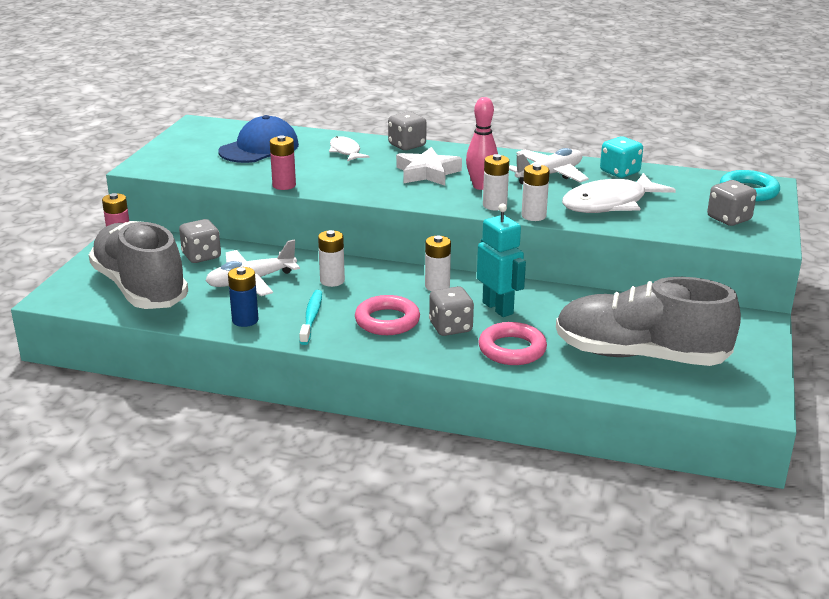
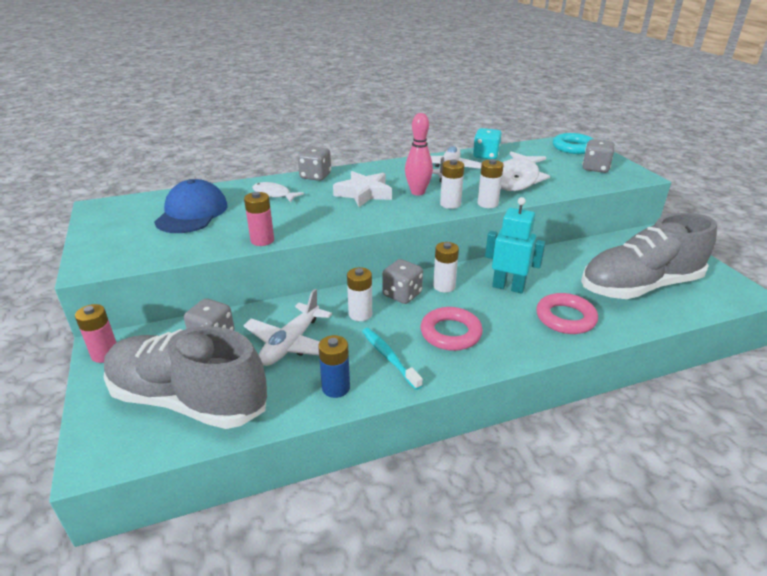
camera: 35 degrees left, 5 degrees up
grey dice [429,286,474,336] -> grey dice moved to [382,259,423,304]

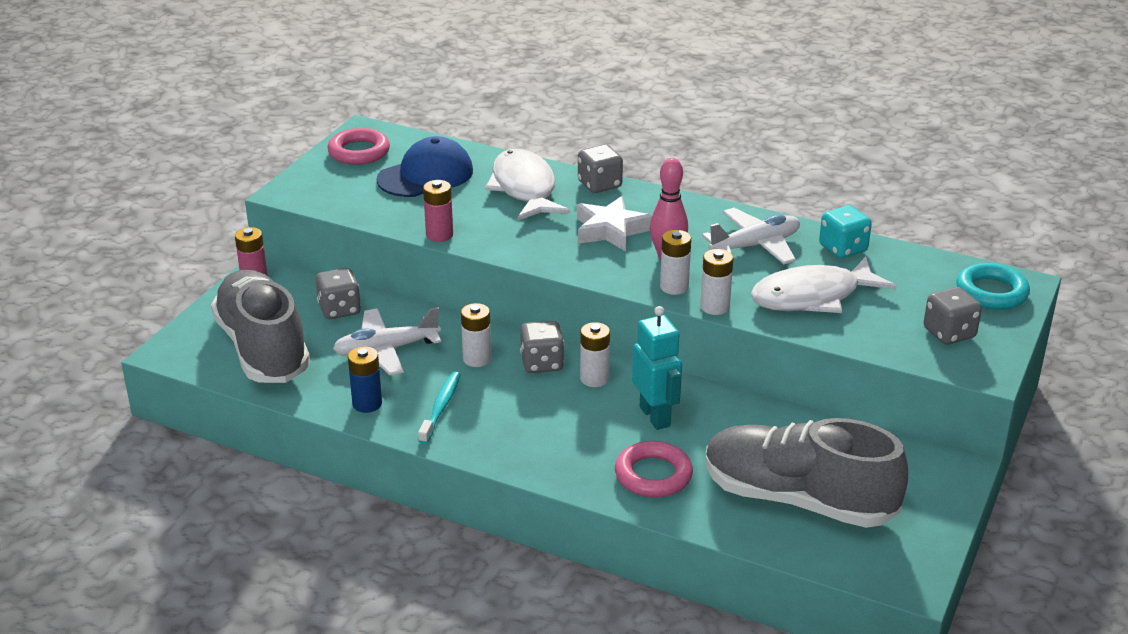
camera: 45 degrees right, 0 degrees up
white fish [253,182,304,202] -> white fish [485,149,570,221], size x1.87
pink ring [421,307,483,351] -> pink ring moved to [328,128,390,165]

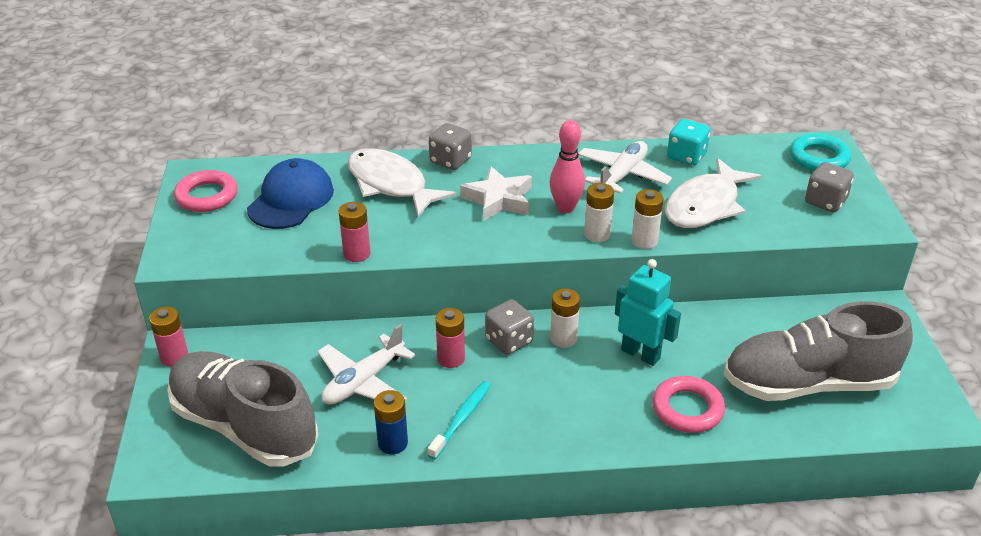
camera: 30 degrees left, 5 degrees up
grey dice [316,268,361,319] -> none
turquoise toothbrush [418,372,461,444] -> turquoise toothbrush turned 45 degrees clockwise [428,381,491,459]
white battery [461,303,492,367] -> pink battery [436,308,465,368]

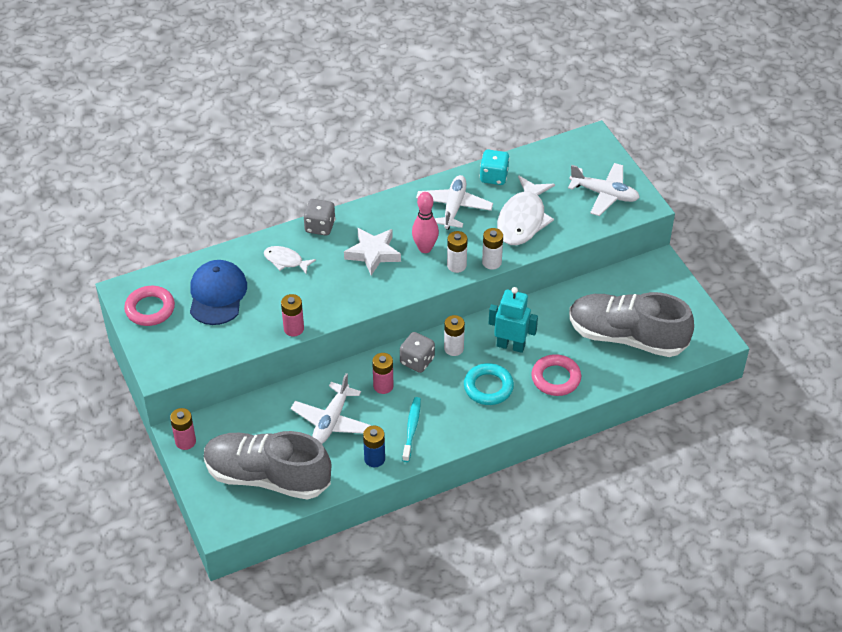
camera: 20 degrees left, 10 degrees up
white fish [347,148,456,217] -> white fish [264,246,316,274], size x0.53
grey shoe [724,301,913,401] -> grey shoe turned 45 degrees clockwise [569,292,694,357]
turquoise ring [790,134,851,171] -> turquoise ring moved to [464,363,514,405]
grey dice [805,162,854,212] -> white plane [568,163,640,216]

